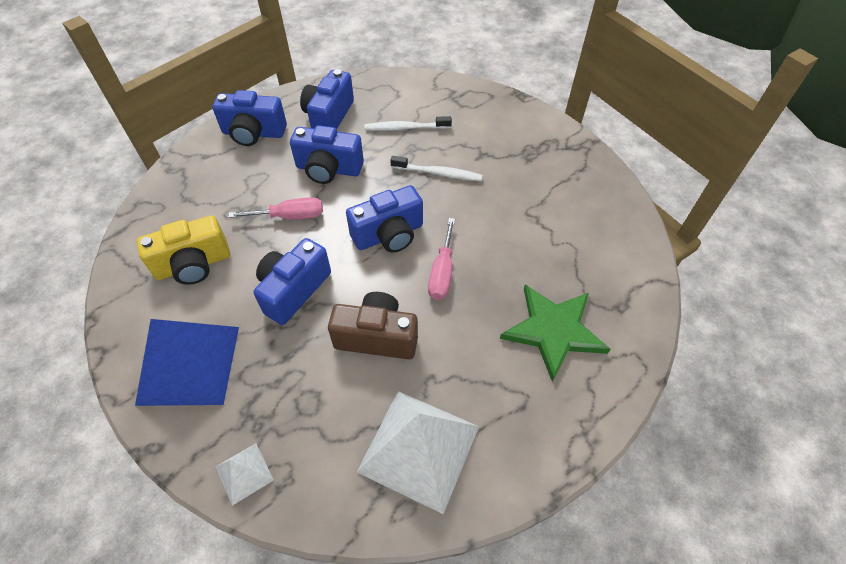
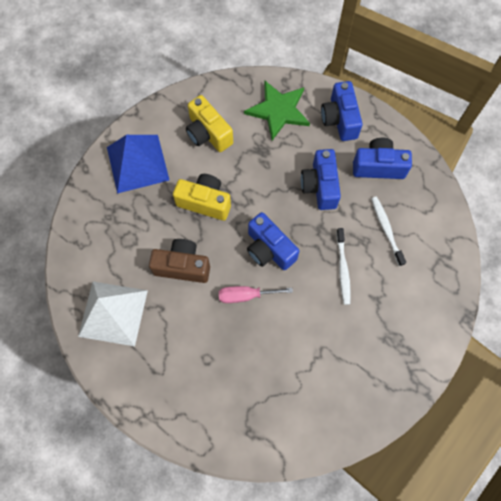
camera: 75 degrees right, 15 degrees up
white pyramid [216,443,274,506] -> none
pink screwdriver [228,197,323,219] -> none
blue camera [254,238,331,325] -> yellow camera [173,174,231,221]
brown camera [328,292,418,359] -> brown camera turned 75 degrees counterclockwise [149,239,210,283]
green star [500,284,611,382] -> green star moved to [244,80,310,140]

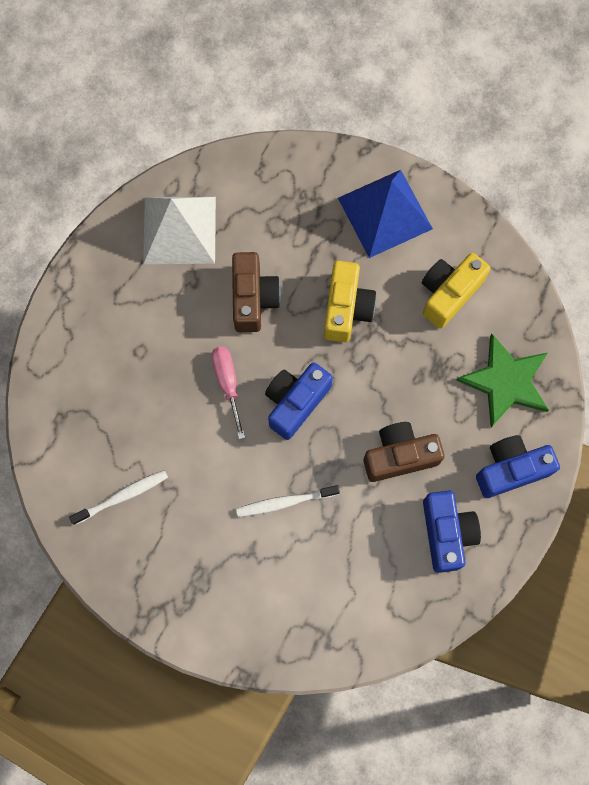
camera: 80 degrees right, 5 degrees up
blue camera [301,149,341,210] -> brown camera [364,422,444,482]
white toothbrush [371,197,406,266] -> white toothbrush moved to [69,470,168,525]

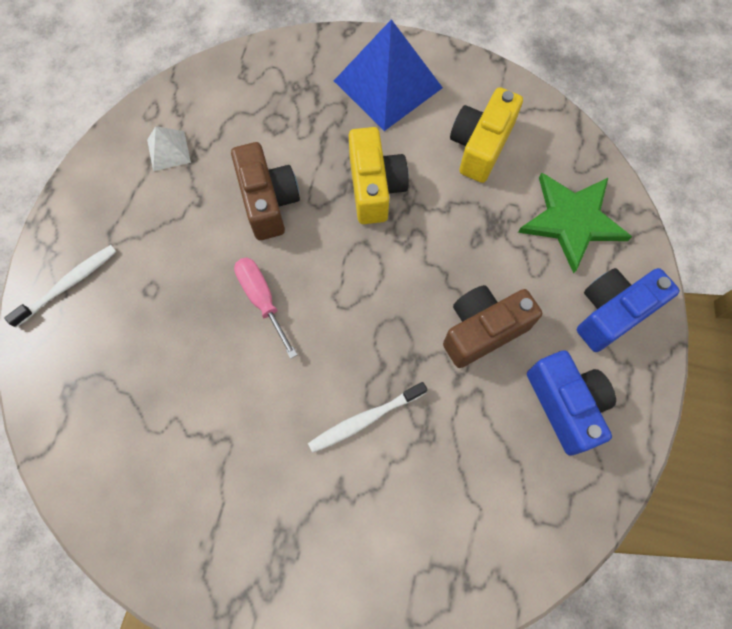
camera: 15 degrees left, 5 degrees down
white toothbrush [69,470,168,525] -> white toothbrush moved to [4,245,116,328]
white pyramid [143,197,216,264] -> white pyramid [147,126,191,171], size x0.47
blue camera [265,362,333,440] -> none

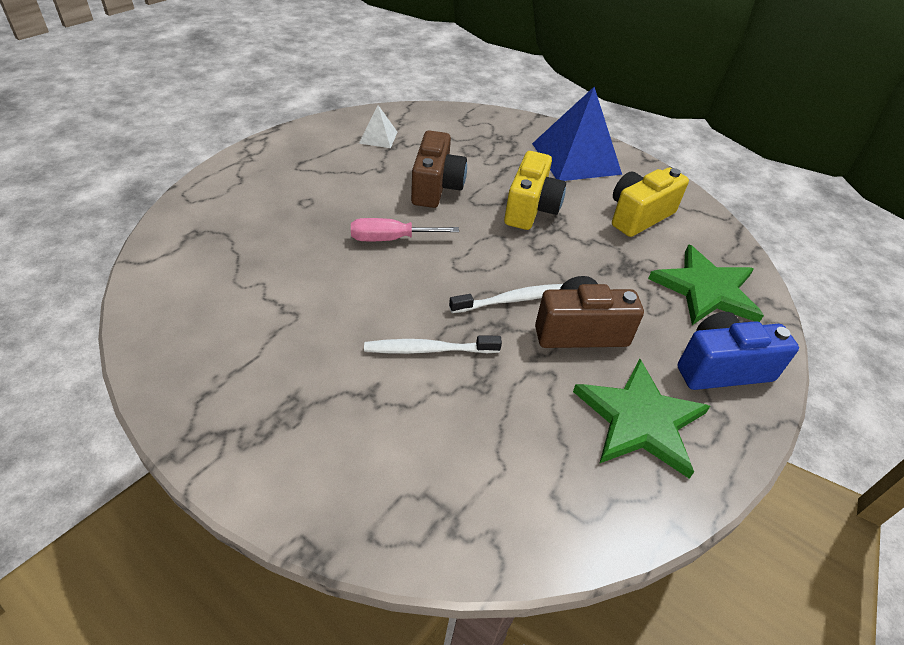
camera: 20 degrees right, 25 degrees down
white toothbrush [4,245,116,328] -> white toothbrush moved to [449,284,563,313]
pink screwdriver [234,257,297,359] -> pink screwdriver turned 90 degrees counterclockwise [351,218,459,241]
blue camera [527,350,616,456] -> green star [573,359,710,479]

